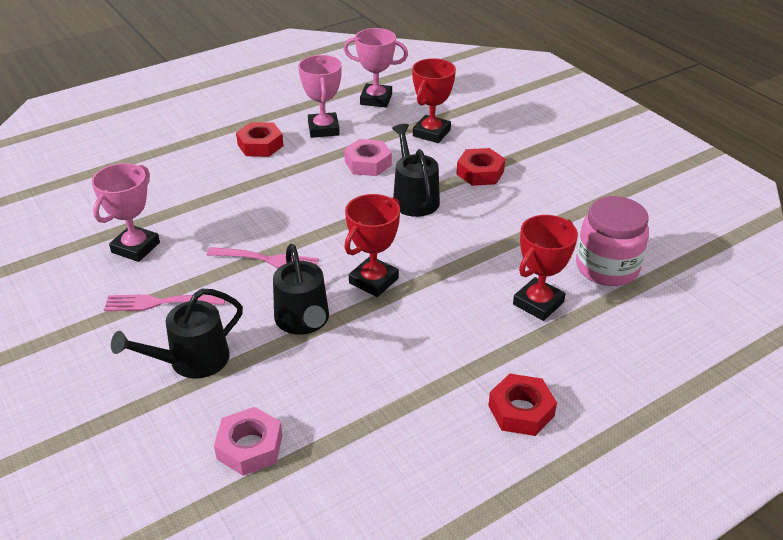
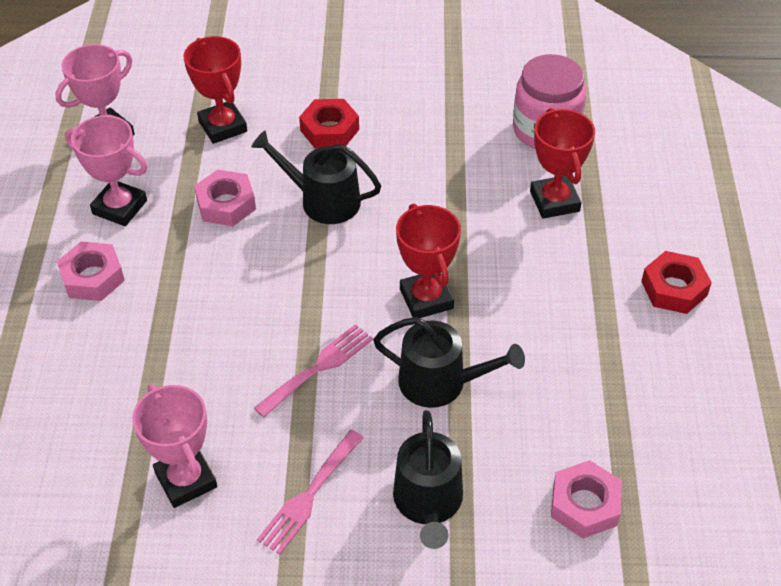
camera: 55 degrees left, 10 degrees up
red nut [236,122,284,157] -> pink nut [57,242,125,301]

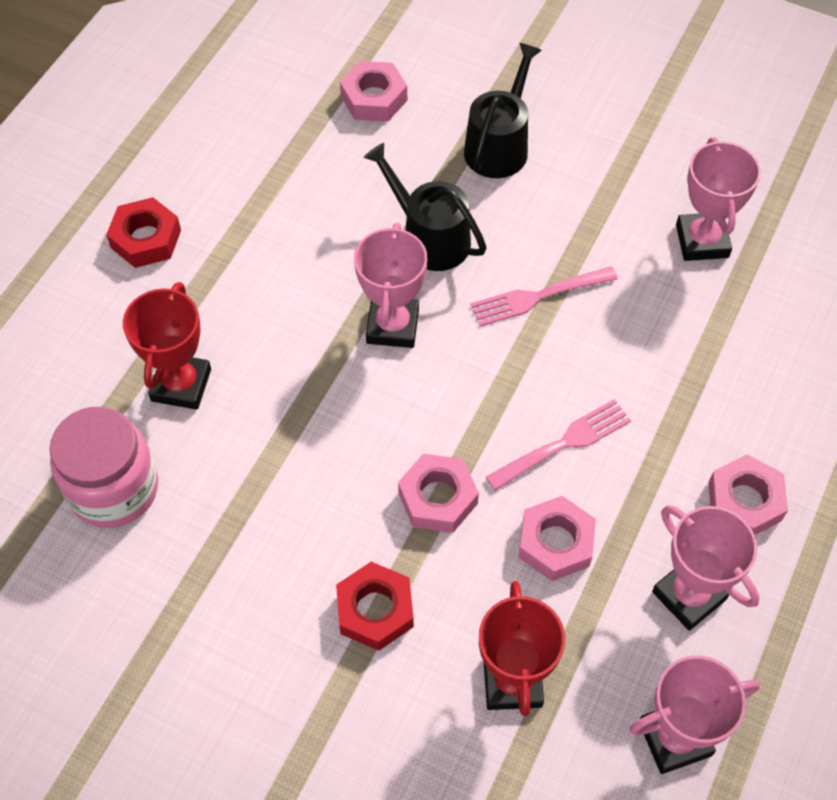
camera: 155 degrees left, 10 degrees up
black watering can [251,131,381,224] -> pink nut [398,454,479,533]
pink fork [257,430,364,555] -> pink fork moved to [486,399,631,491]
red trophy [396,204,461,318] -> pink trophy [354,222,427,348]

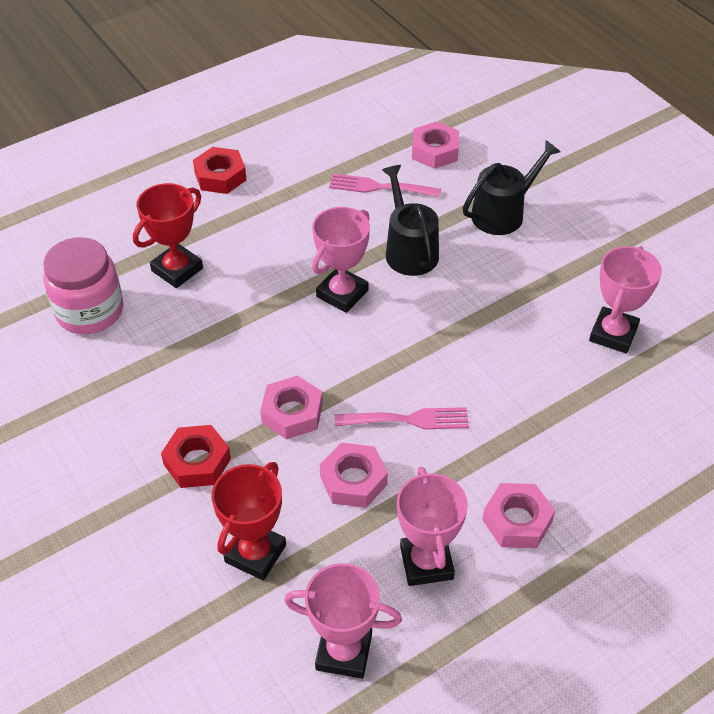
camera: 30 degrees right, 10 degrees down
pink fork [470,266,618,326] -> pink fork moved to [329,174,441,197]

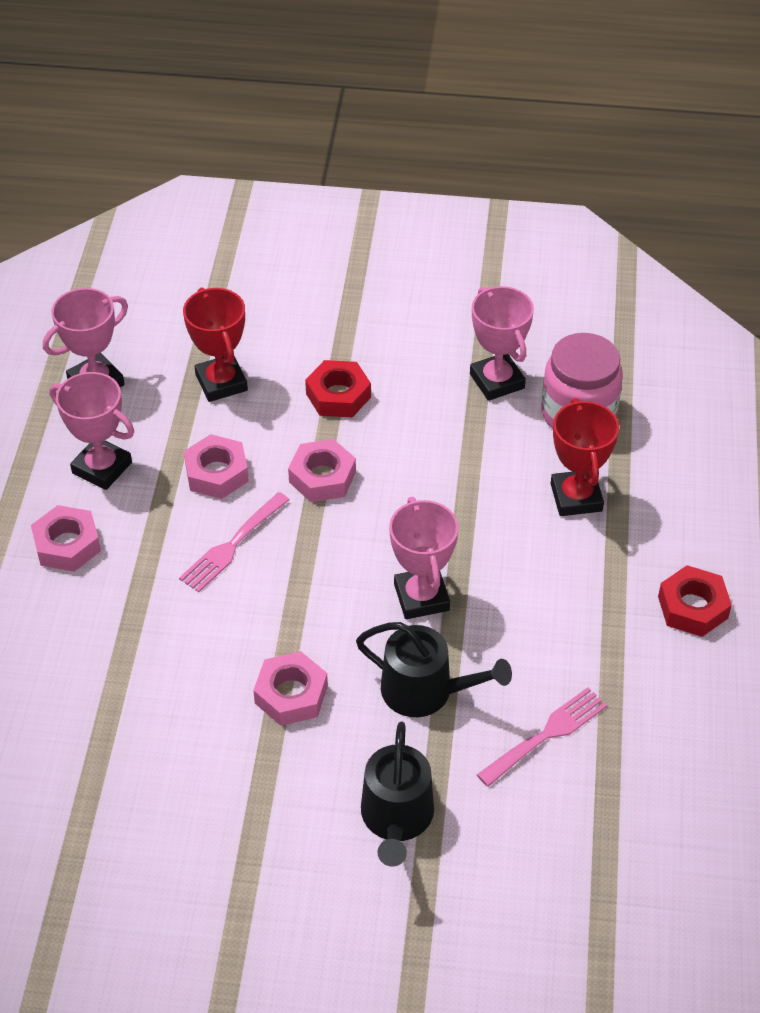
camera: 130 degrees right, 0 degrees up
pink nut [412,121,459,169] -> pink nut moved to [253,651,328,726]
pink trophy [589,246,662,354] -> pink trophy moved to [470,286,534,401]

